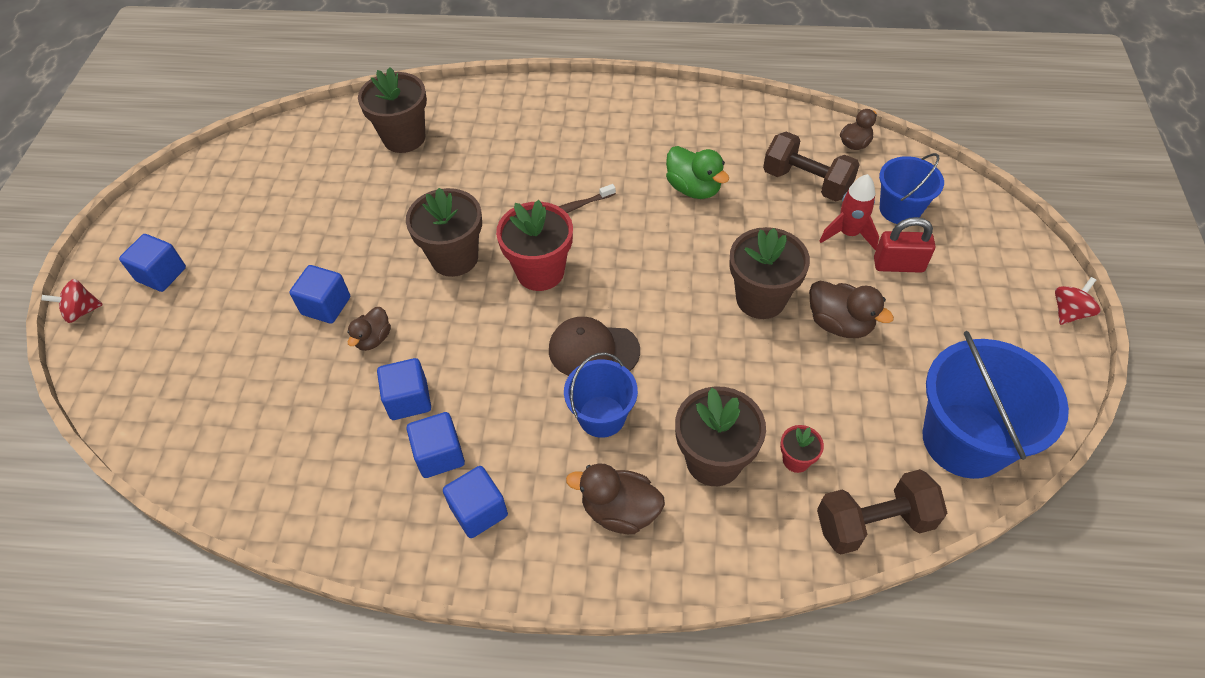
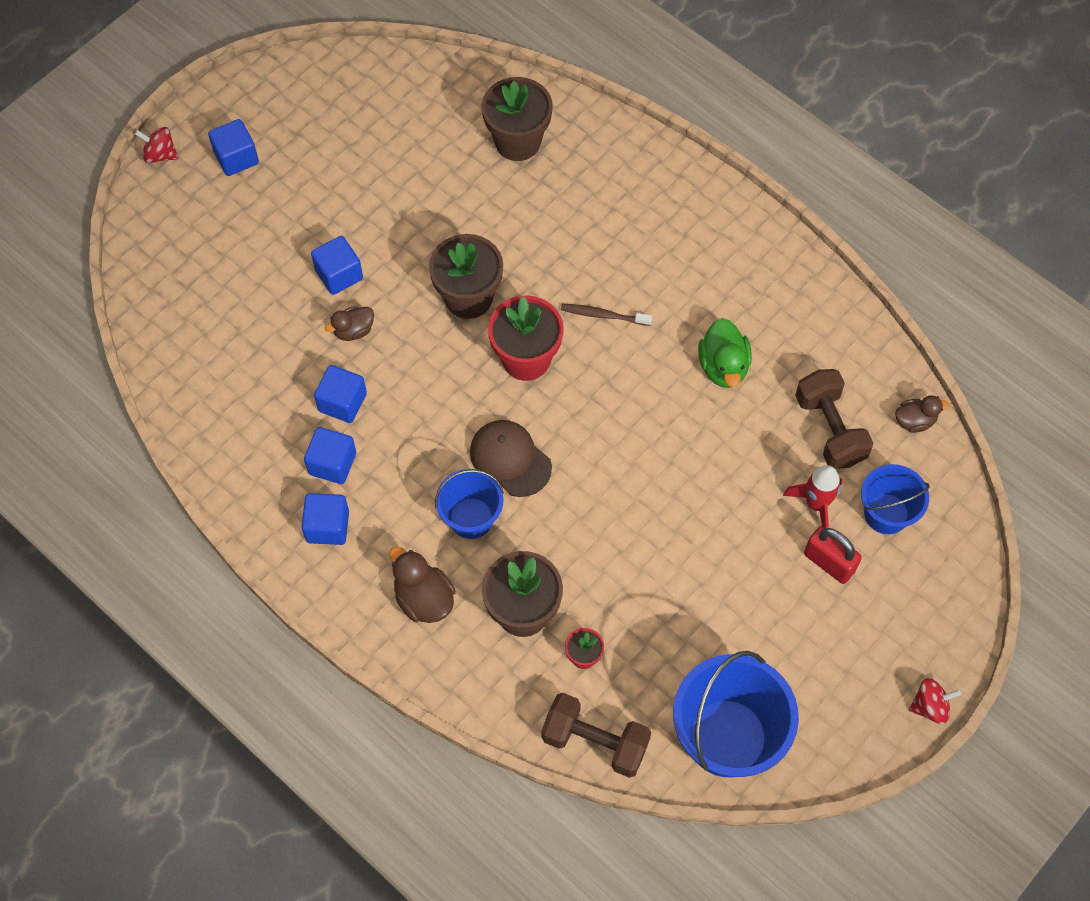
camera: 35 degrees right, 10 degrees up
brown flower pot [729,227,810,319] -> none
brown duck [809,281,894,338] -> none

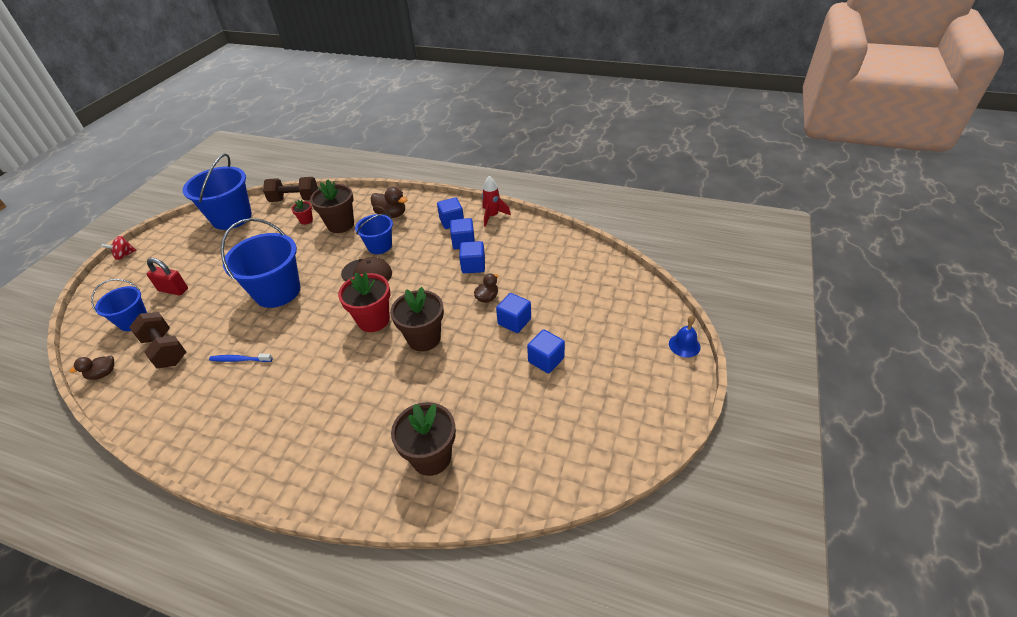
camera: 160 degrees right, 20 degrees down
red spinning top [135,127,178,163] -> blue bell [669,315,701,357]
blue cube [208,119,259,176] -> blue cube moved to [527,330,565,373]
brown toothbrush [561,304,652,326] -> none
green duck [698,318,752,388] -> blue toothbrush [209,354,273,362]
red rocket [783,465,842,528] -> red rocket moved to [482,176,511,227]
none -> blue bucket [221,218,300,308]

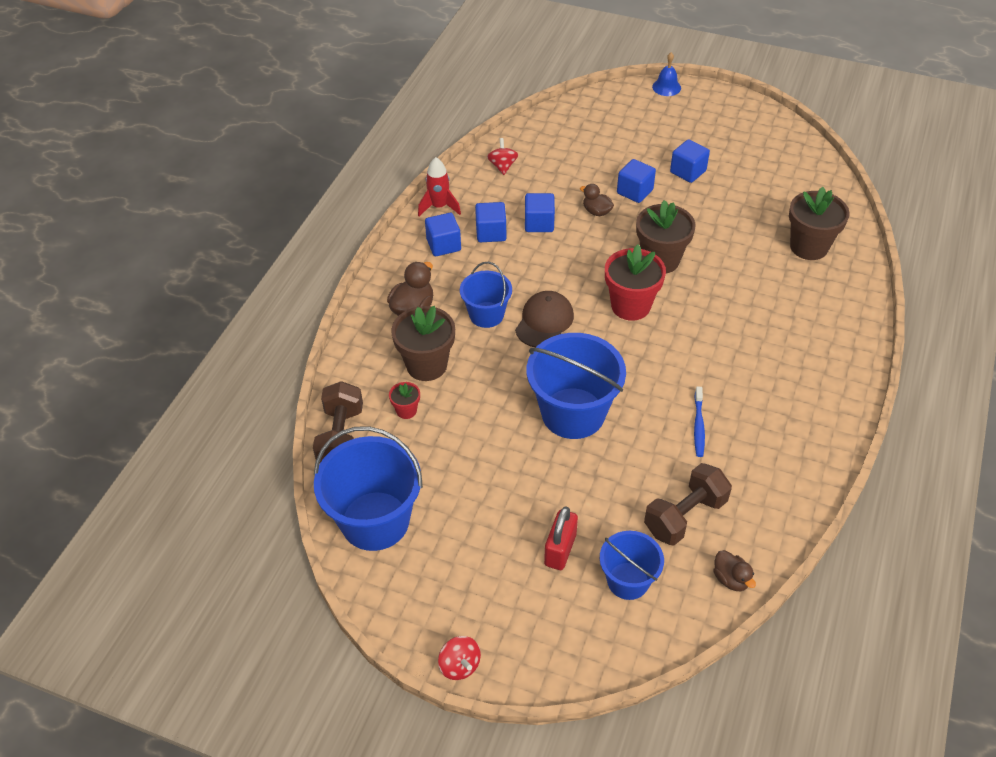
camera: 90 degrees left, 5 degrees up
none -> red spinning top [487,138,518,175]

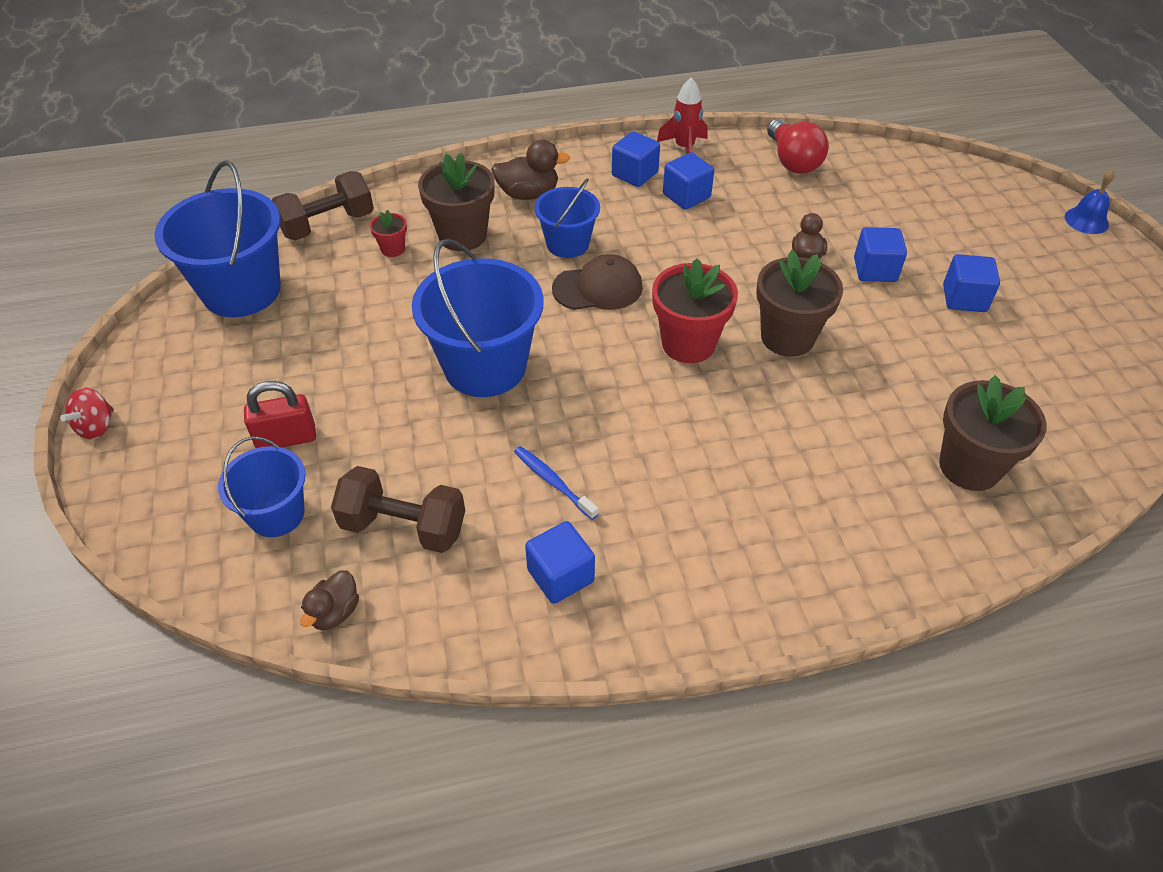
camera: 55 degrees right, 0 degrees up
red spinning top [487,138,518,175] -> red light bulb [767,119,829,174]
blue cube [525,193,555,232] -> blue cube moved to [525,521,595,604]
blue toothbrush [694,386,705,457] -> blue toothbrush turned 75 degrees clockwise [514,446,598,520]

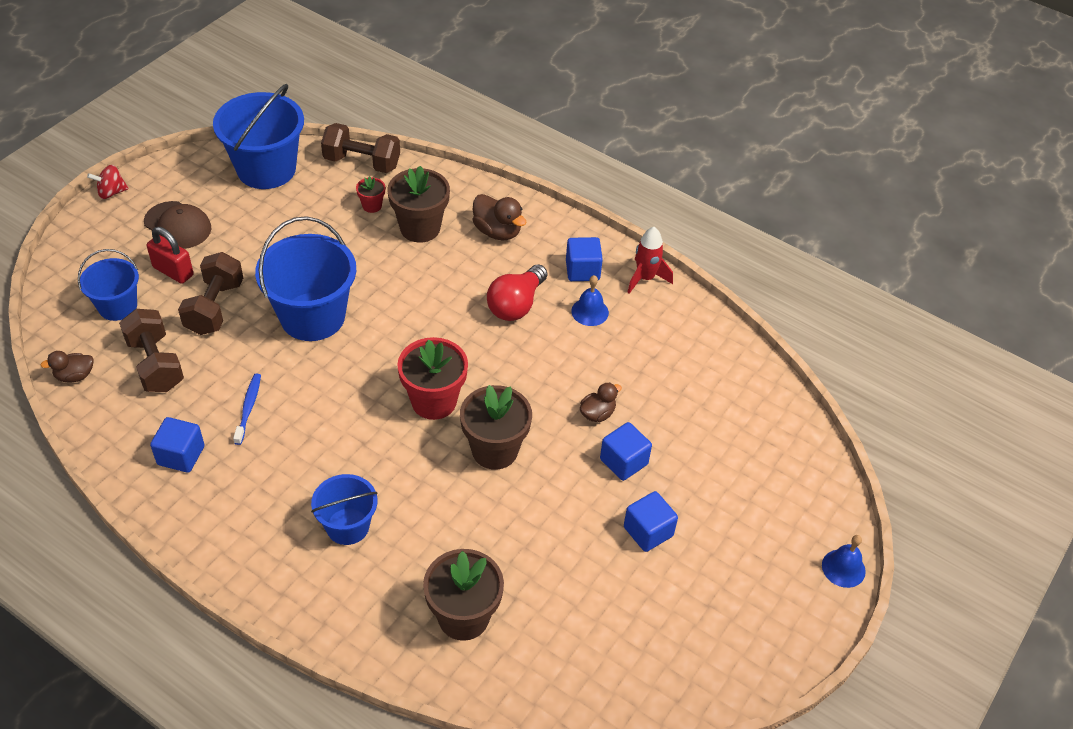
camera: 45 degrees right, 0 degrees up
blue bucket [534,178,600,258] -> blue bucket moved to [311,474,378,545]
brown cap [552,254,643,310] -> brown cap moved to [144,201,212,249]
blue cube [663,153,714,210] -> blue bell [571,275,609,326]
red light bulb [767,119,829,174] -> red light bulb moved to [487,264,547,321]
none -> brown dumbbell [178,252,243,335]

